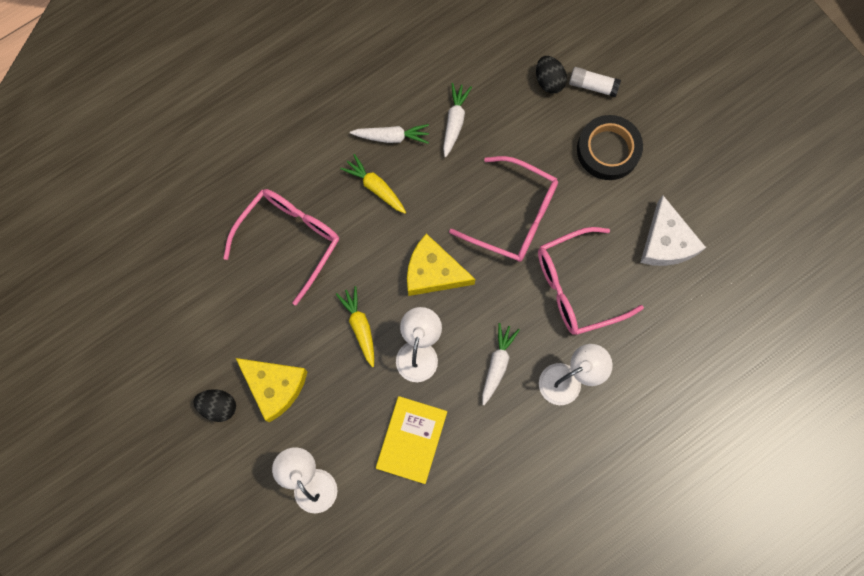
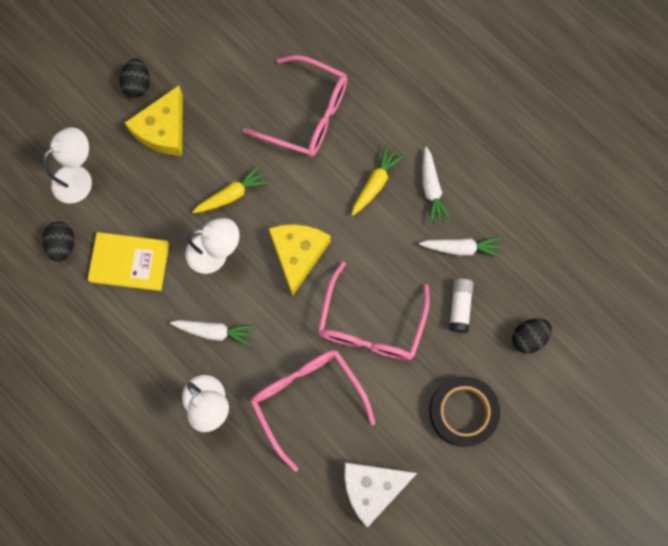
camera: 80 degrees right, 0 degrees up
white glue stick [569,67,621,97] -> white glue stick moved to [449,278,474,333]
none -> black egg [42,222,74,262]

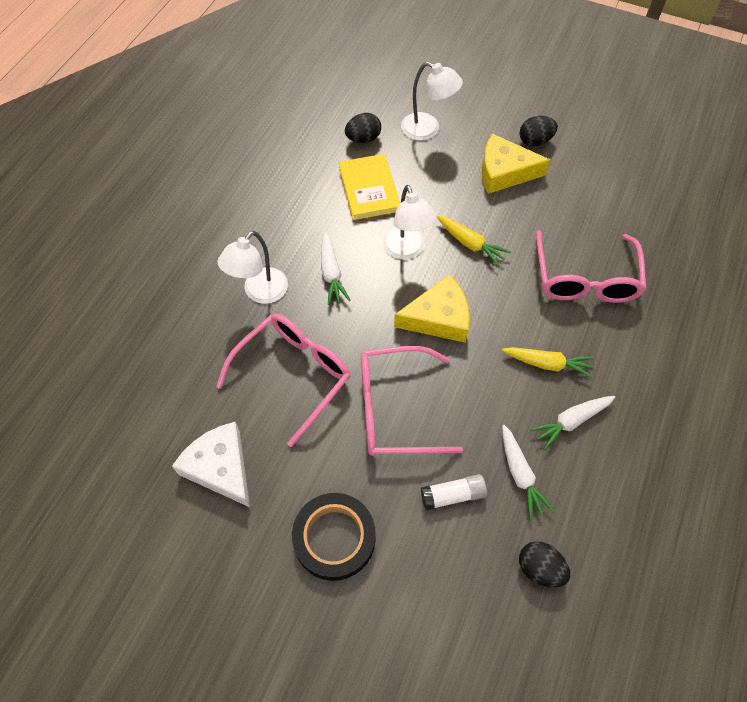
camera: 70 degrees right, 15 degrees down
black egg [512,318,552,354] -> black egg moved to [519,541,570,587]

